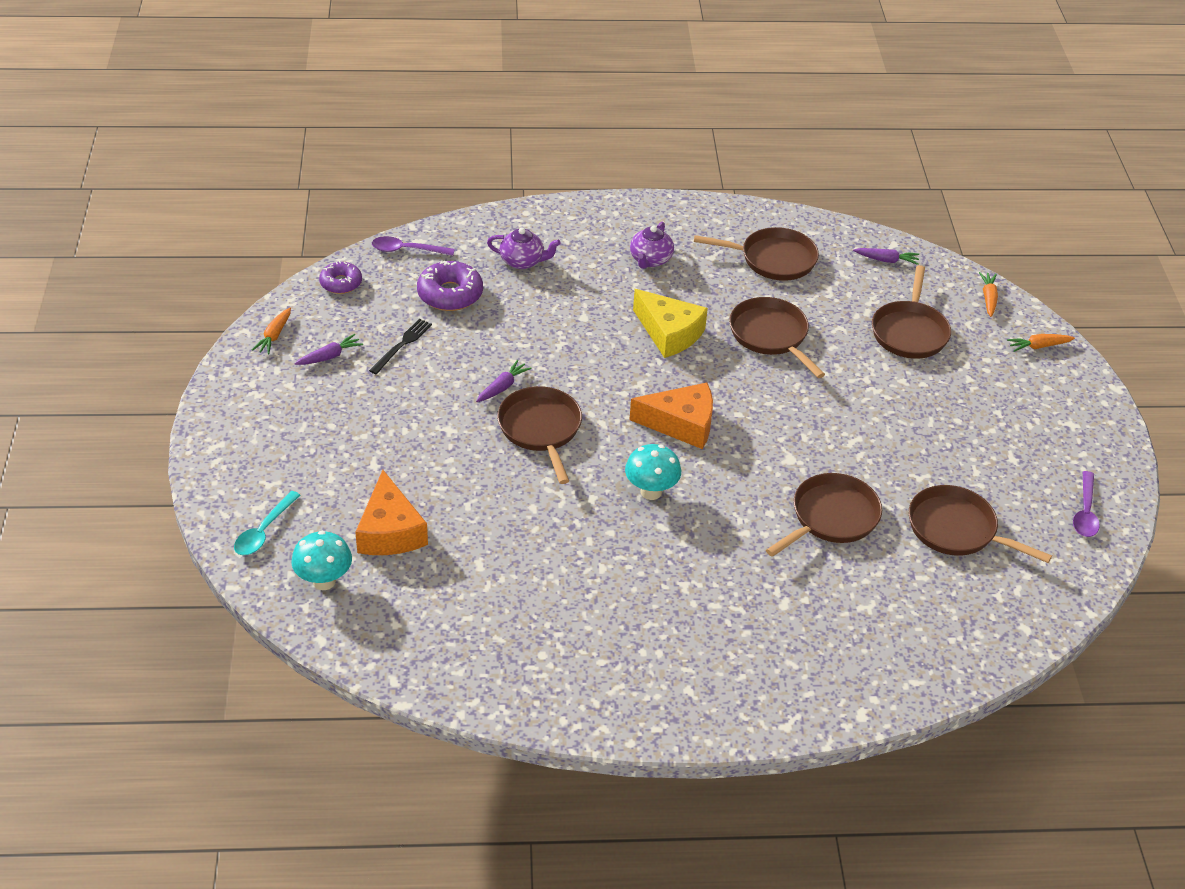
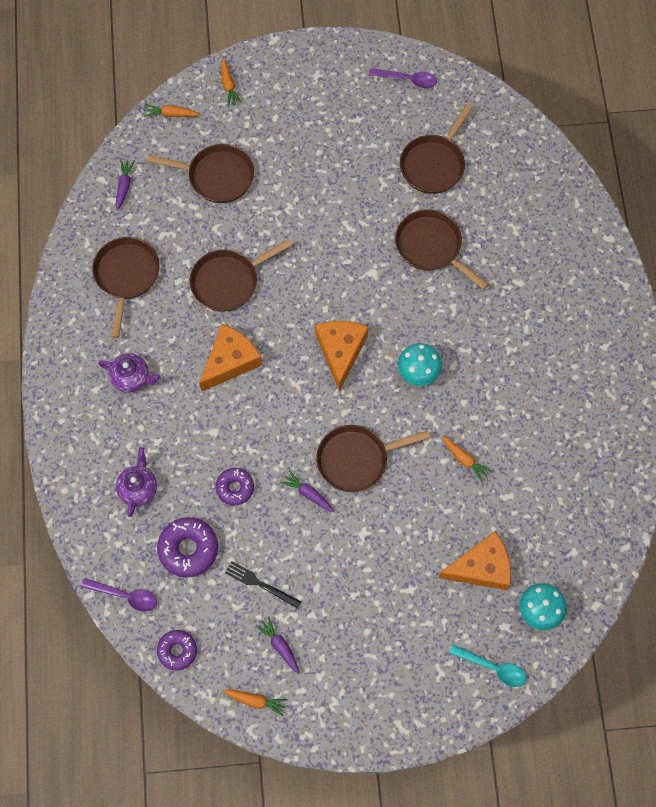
camera: 90 degrees left, 25 degrees up
purple spoon [372,236,455,256] -> purple spoon turned 75 degrees counterclockwise [81,578,157,612]
yellow cheese [633,289,708,358] -> orange cheese [199,324,262,392]
none -> purple donut [215,468,254,506]
none -> orange carrot [442,436,493,482]

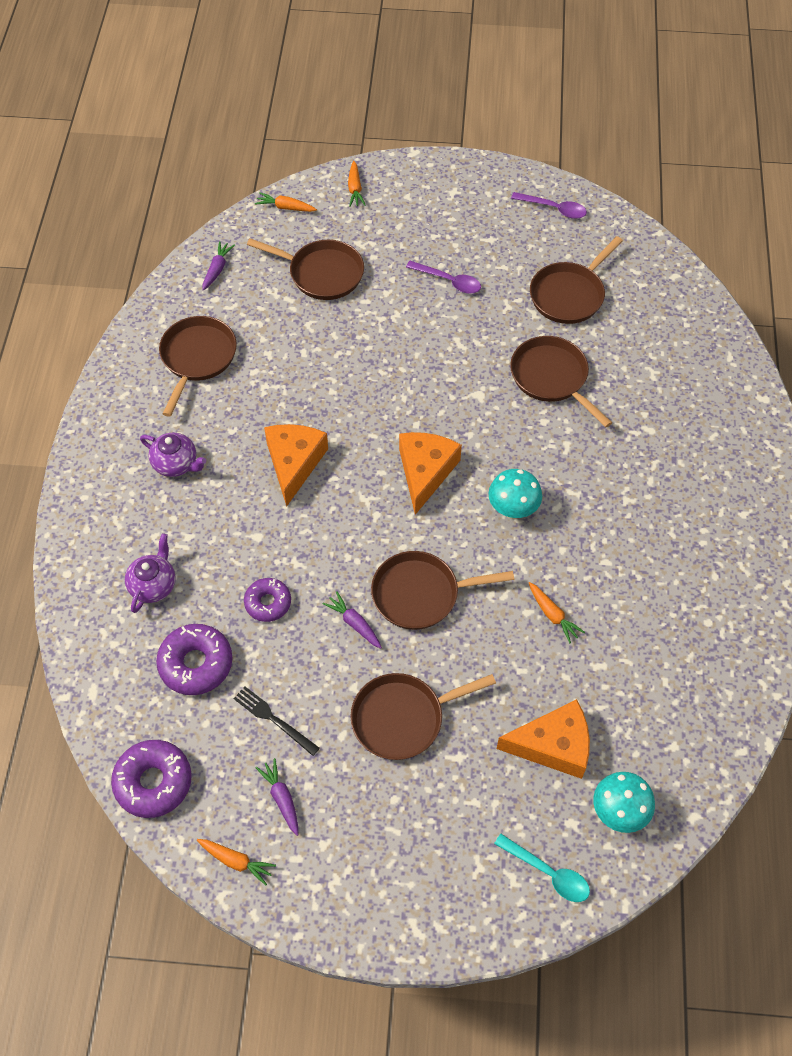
camera: 10 degrees right, 10 degrees down
purple spoon [81,578,157,612] -> purple spoon moved to [406,261,481,294]
purple donut [157,630,197,670] -> purple donut [111,740,192,818], size x1.55
brown pan [190,239,292,312] -> brown pan moved to [350,673,496,760]
orange cheese [199,324,262,392] -> orange cheese turned 45 degrees counterclockwise [264,424,328,507]

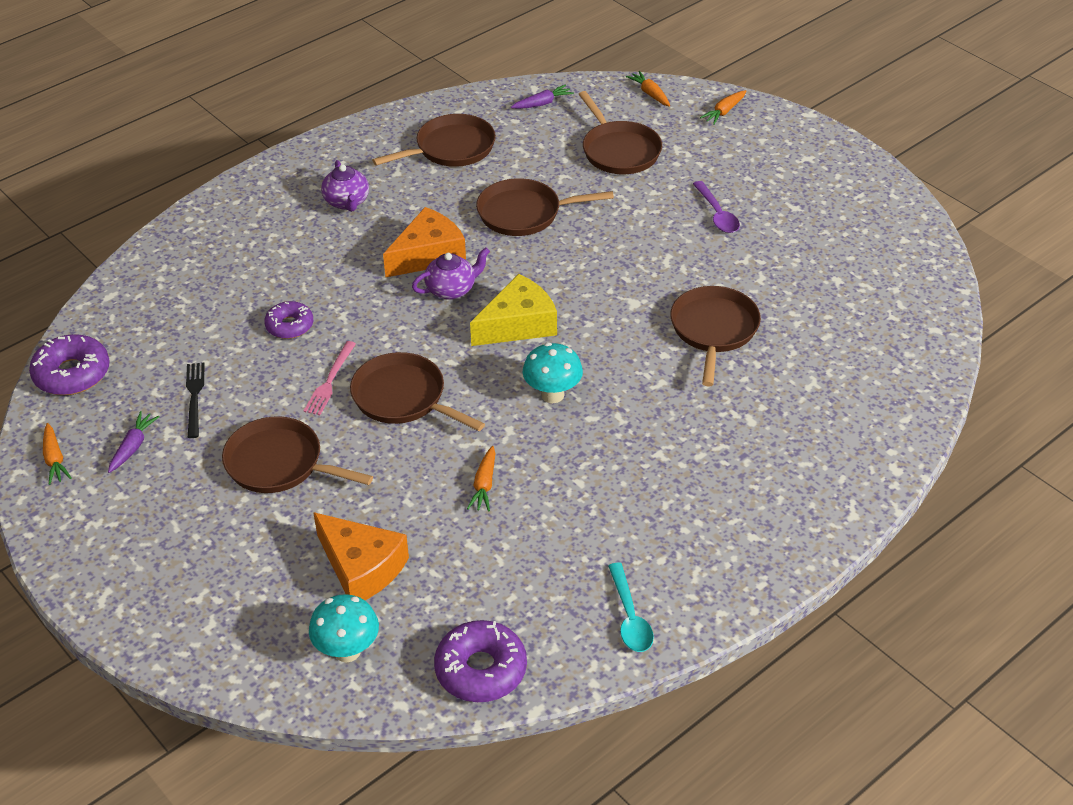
camera: 45 degrees right, 15 degrees down
purple teapot [125,533,176,613] -> purple teapot moved to [412,248,490,300]
purple donut [156,624,232,695] -> purple donut moved to [434,620,527,702]
purple carrot [323,591,382,649] -> pink fork [304,341,356,415]
orange cheese [399,432,462,515] -> yellow cheese [470,274,557,346]
turquoise spoon [494,834,590,902] -> turquoise spoon moved to [608,563,654,652]
purple spoon [511,192,587,219] -> none
brown pan [530,236,623,324] -> brown pan moved to [476,178,614,236]

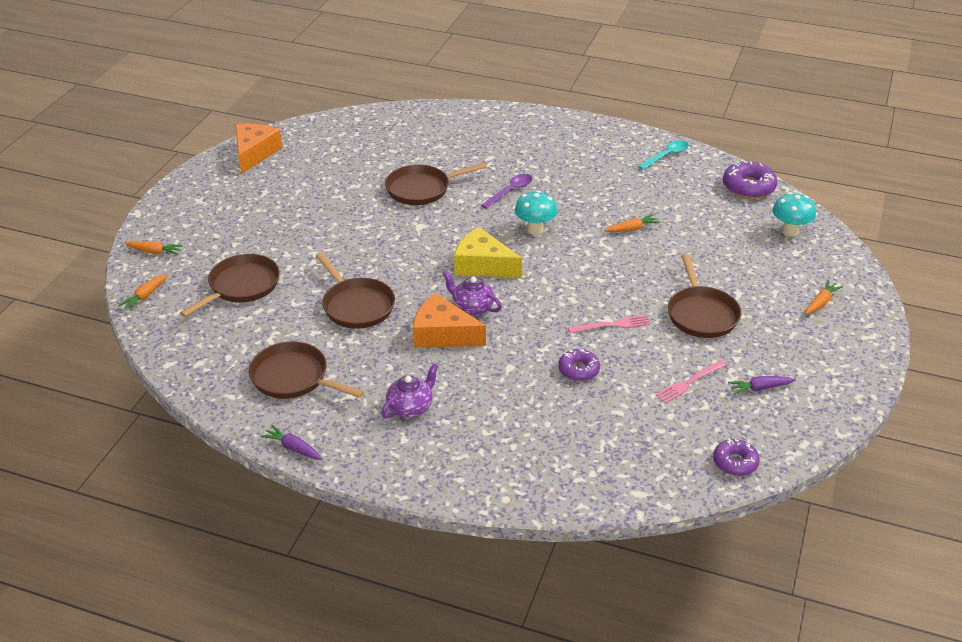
camera: 120 degrees left, 5 degrees down
purple donut [29,334,109,395] -> purple donut [713,438,760,476], size x0.65
orange carrot [43,423,71,485] -> orange carrot moved to [805,280,843,314]
black fork [186,363,205,438] -> pink fork [656,360,726,403]
orange cheese [313,512,409,600] -> orange cheese moved to [235,124,282,174]
brown pan [350,352,485,431] -> none
purple carrot [511,84,574,109] -> purple carrot moved to [260,425,322,460]
purple spoon [693,181,740,233] -> purple spoon moved to [481,174,532,209]

